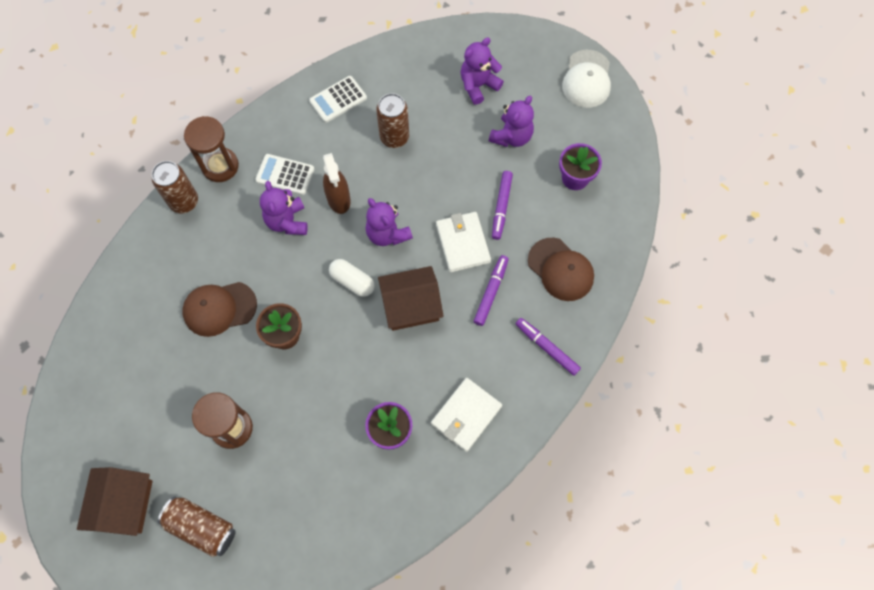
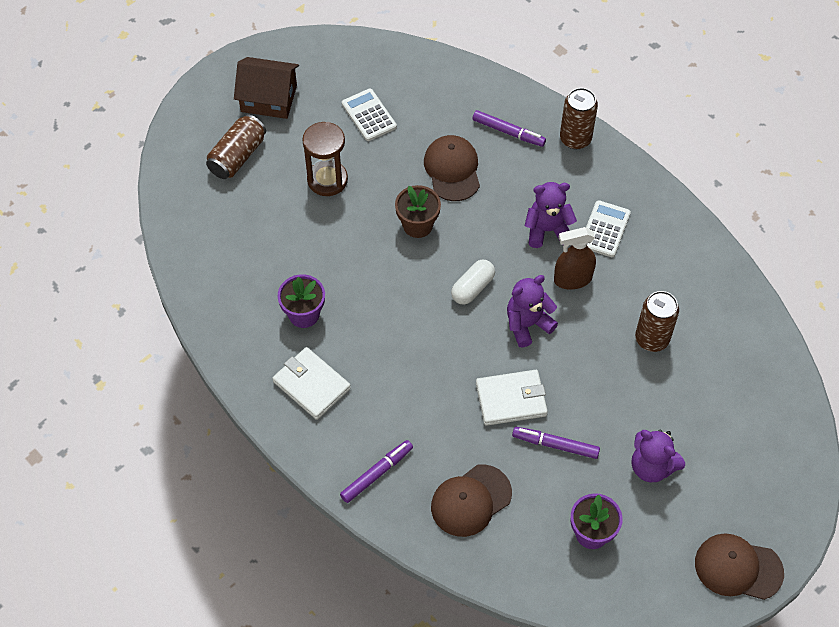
camera: 95 degrees right, 10 degrees down
brown hourglass [184,116,239,182] -> none
white calculator [309,76,367,123] -> white calculator moved to [342,88,397,141]
brown house [378,266,444,331] -> none
purple teddy bear [461,38,504,105] -> none
purple marker [474,255,509,326] -> purple marker moved to [472,110,546,147]
white cap [562,50,611,108] -> brown cap [695,533,784,600]

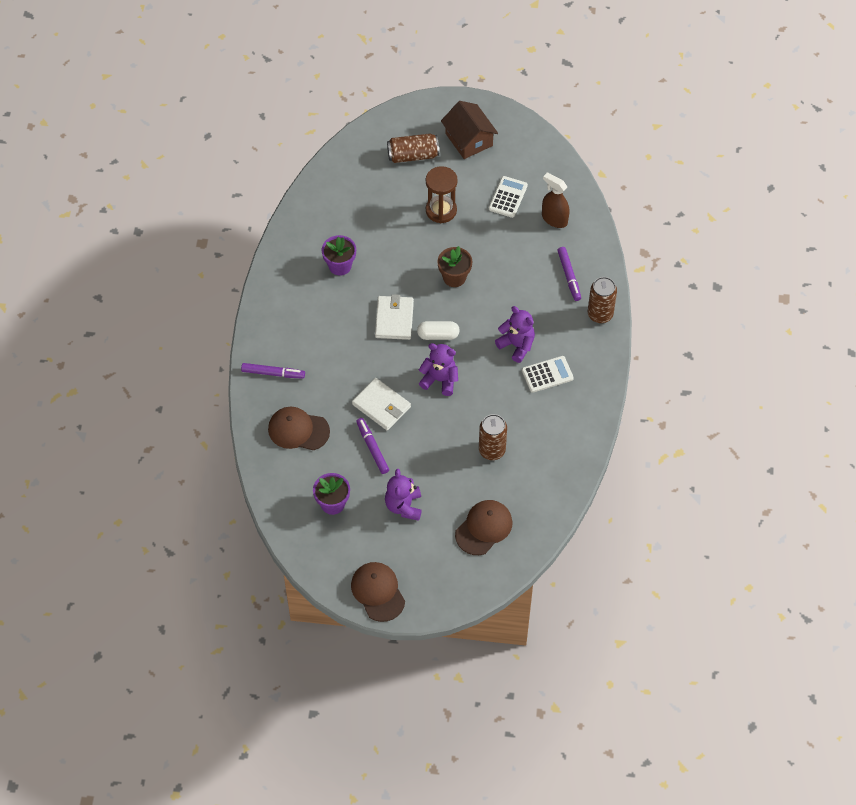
camera: 50 degrees right, 0 degrees up
white wallet [272,347,351,420] -> white wallet moved to [375,294,414,340]
brown cap [424,135,480,201] -> brown cap moved to [455,500,512,555]
brown spray bottle [554,227,596,289] -> brown spray bottle moved to [542,172,570,228]

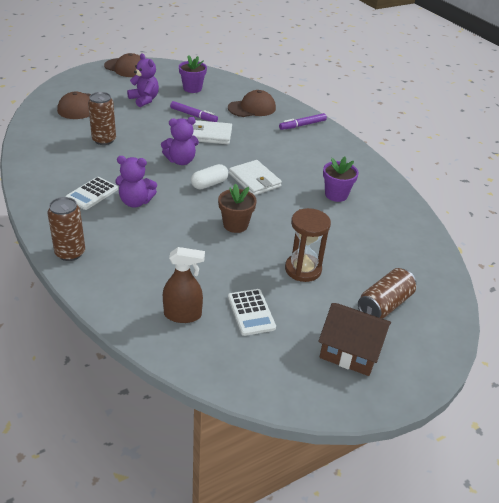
camera: 140 degrees right, 20 degrees down
purple marker [557,247,581,301] -> none

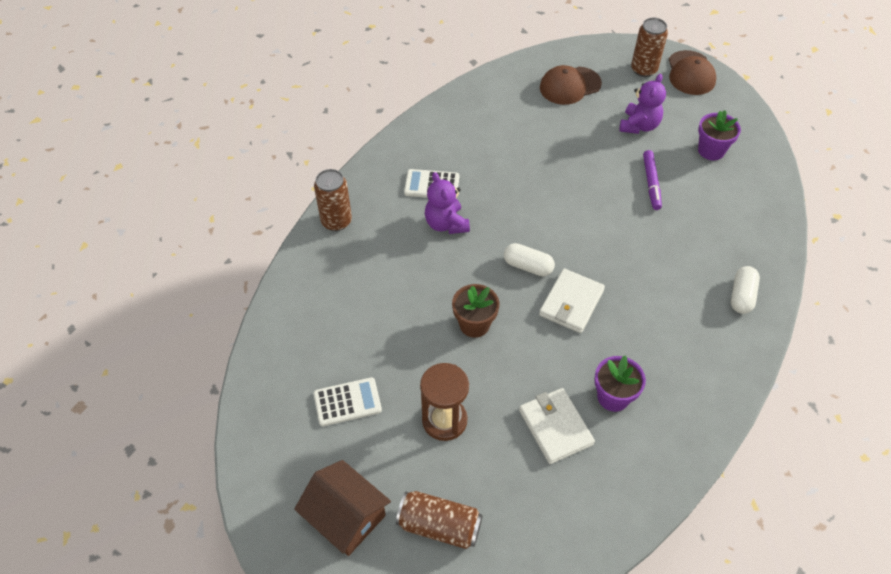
camera: 65 degrees right, 15 degrees up
brown can [88,92,116,145] -> brown can moved to [631,18,668,77]
purple teddy bear [161,117,199,165] -> none
brown spray bottle [163,247,205,323] -> none
white wallet [192,120,232,144] -> white wallet moved to [519,388,595,464]
brown cap [228,90,276,117] -> none
white calculator [228,289,276,336] -> white calculator turned 150 degrees counterclockwise [313,377,382,426]
purple marker [279,113,327,130] -> white capsule [731,266,760,314]
brown house [318,303,391,376] -> brown house turned 45 degrees counterclockwise [294,460,391,556]

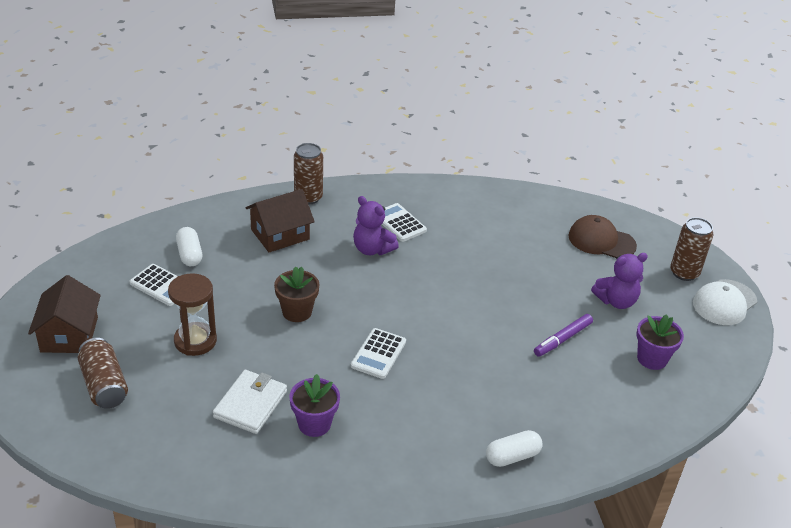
camera: 45 degrees right, 15 degrees down
purple teddy bear [425,172,470,234] -> purple teddy bear turned 75 degrees counterclockwise [353,196,399,255]
white capsule [504,243,555,276] -> white capsule moved to [176,227,202,266]
white wallet [539,269,605,333] -> white calculator [351,328,406,379]
brown cap [669,50,716,95] -> white cap [693,279,757,325]
none -> brown house [246,189,315,252]

